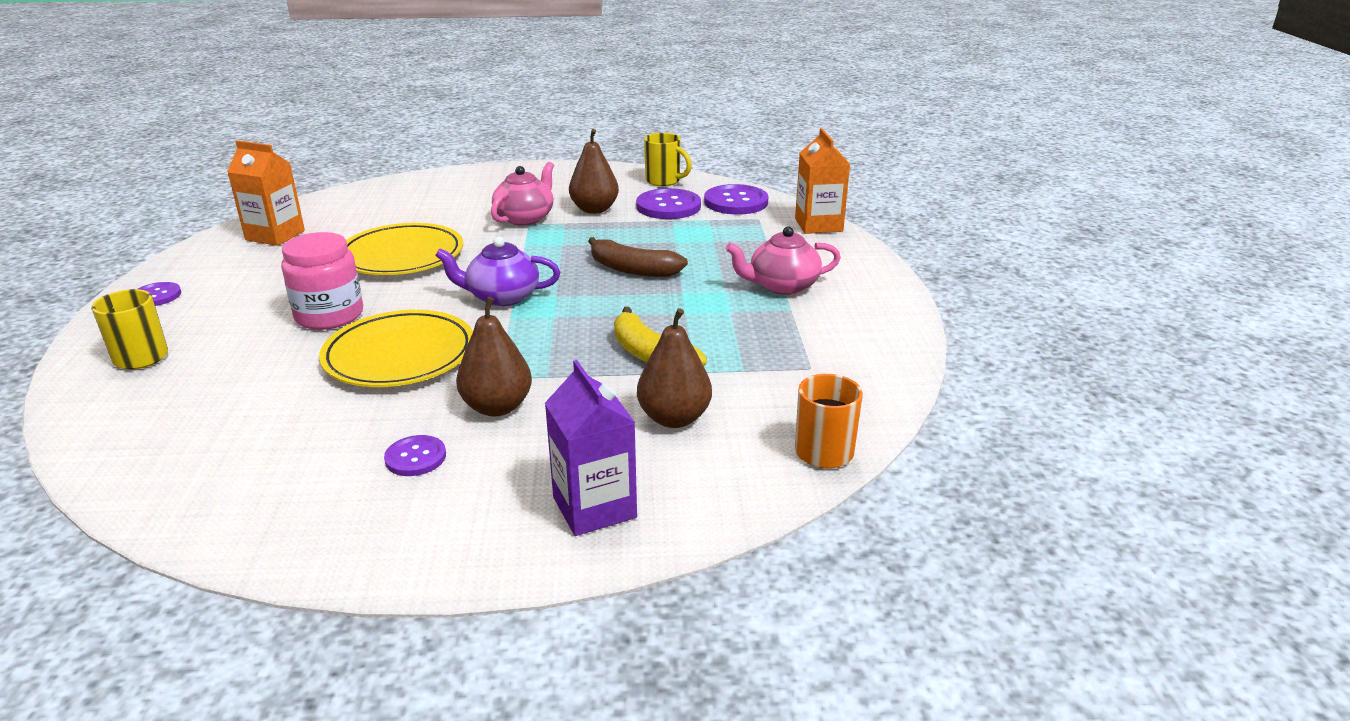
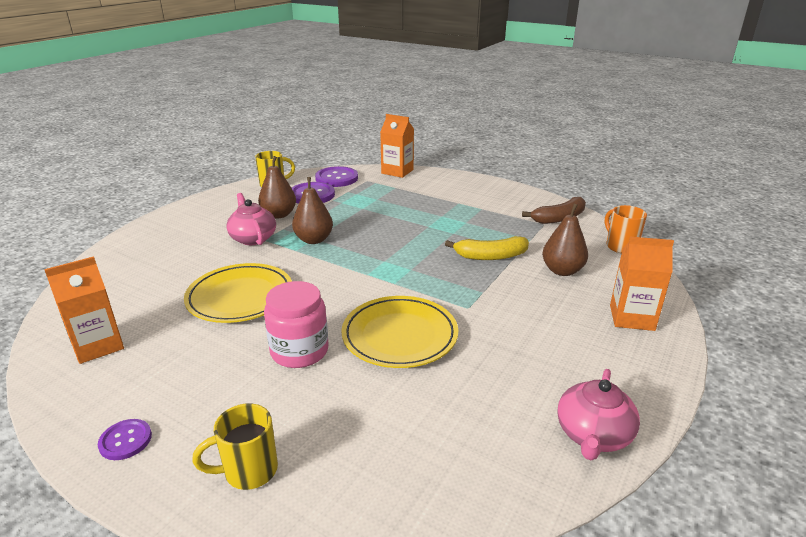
camera: 55 degrees left, 0 degrees up
purple button [384,435,446,476] -> none
purple teapot [435,237,560,306] -> none
brown pear [456,297,532,416] -> brown pear moved to [292,177,333,244]
purple carton [545,360,637,536] -> orange carton [610,237,674,331]
brown banana [588,237,688,277] -> brown banana moved to [522,197,586,224]
pink teapot [726,226,841,295] -> pink teapot moved to [557,369,640,460]

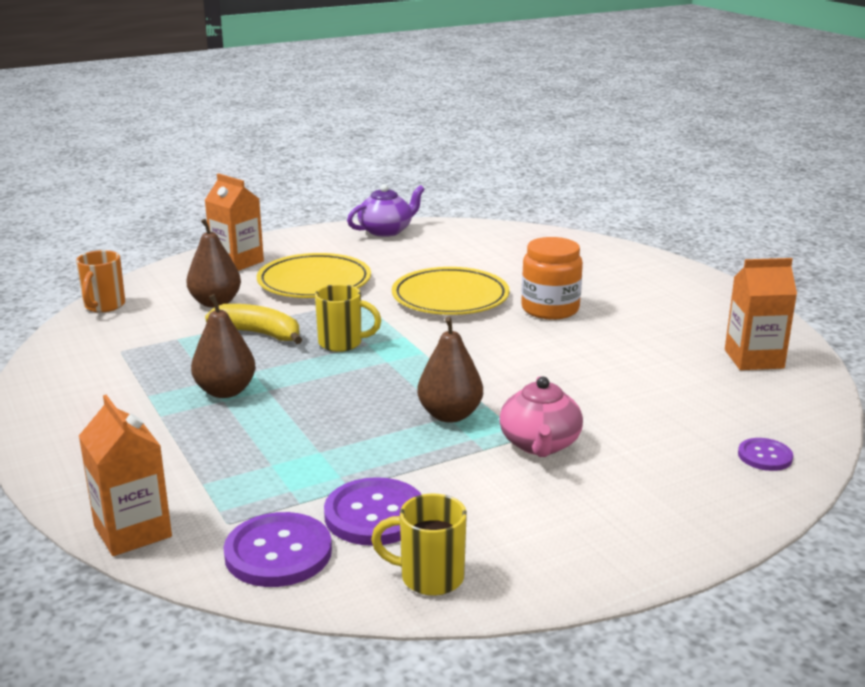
camera: 150 degrees left, 5 degrees down
purple button [98,419,152,460] -> purple button moved to [738,438,793,471]
yellow plate [184,263,292,323] -> yellow plate moved to [257,253,371,298]
yellow mug [192,403,278,490] -> yellow mug moved to [315,284,381,352]
brown pear [258,156,296,218] -> brown pear moved to [191,294,256,398]
pink jar [264,281,328,368] -> orange jar [521,237,583,320]
brown banana [522,197,586,224] -> none
pink teapot [557,369,640,460] -> purple teapot [347,184,425,237]

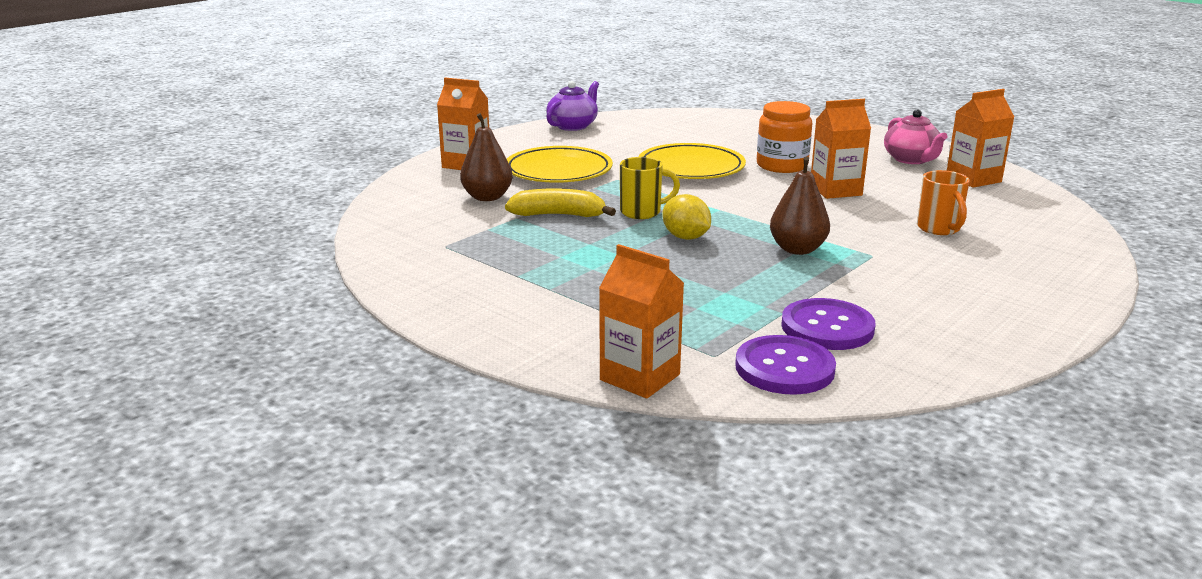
camera: 20 degrees left, 0 degrees up
orange mug [76,250,125,312] -> orange mug moved to [917,170,970,235]
brown pear [191,294,256,398] -> none
yellow mug [371,494,467,596] -> none
pink teapot [499,376,583,457] -> pink teapot moved to [884,109,948,164]
purple button [738,438,793,471] -> none
none -> yellow lemon [662,194,711,240]
none -> orange carton [811,99,871,199]

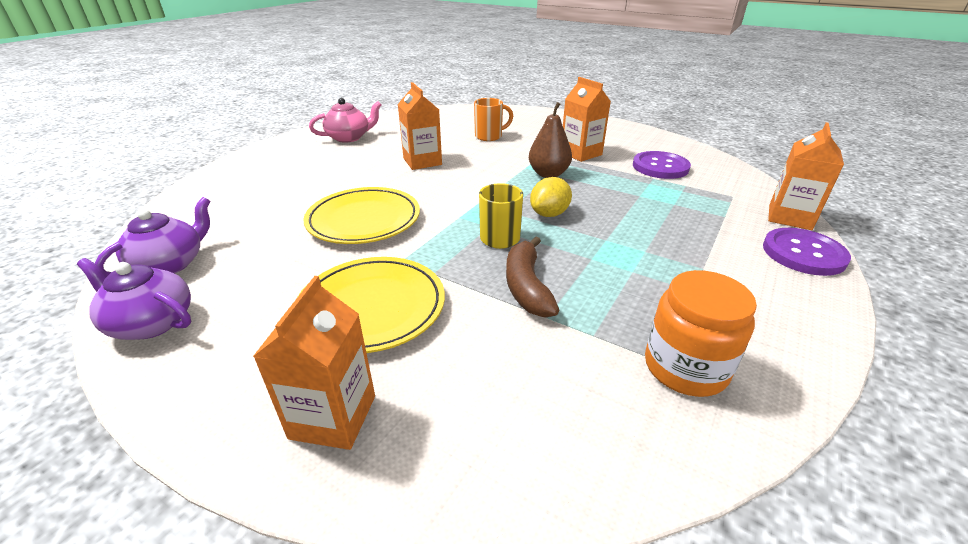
camera: 100 degrees left, 10 degrees up
brown pear [460,113,513,201] -> none
yellow banana [505,188,616,217] -> brown banana [506,236,559,318]
purple button [735,335,836,395] -> purple button moved to [763,228,851,276]
orange jar [757,101,812,173] -> orange jar moved to [645,270,757,397]
orange carton [947,89,1014,188] -> orange carton moved to [563,77,611,162]
none -> purple teapot [95,197,210,276]

